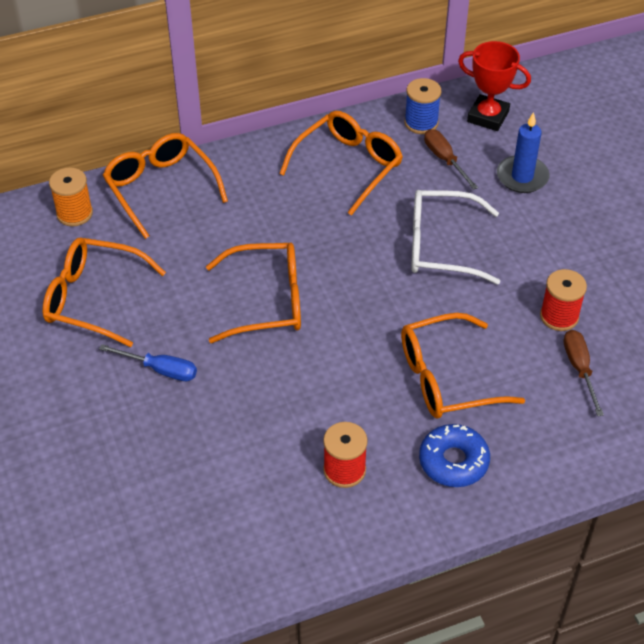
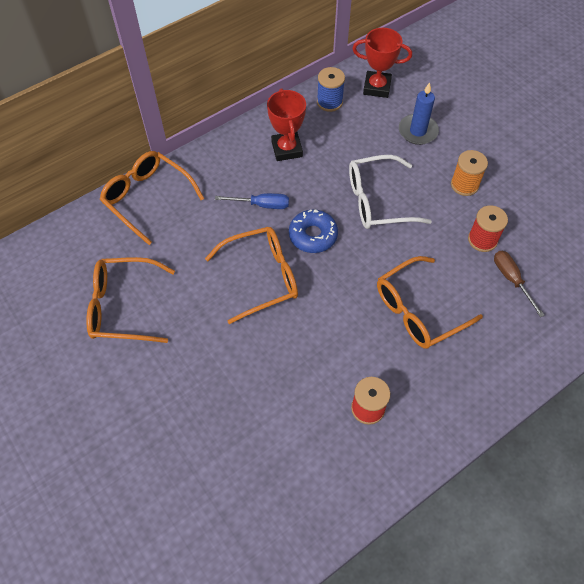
camera: 15 degrees left, 10 degrees up
orange spool [49,168,93,226] -> orange spool moved to [451,150,488,196]
blue screwdriver [99,344,197,381] -> blue screwdriver moved to [215,193,289,209]
orange glasses [279,111,403,216] -> red trophy [267,88,306,161]
blue donut [419,424,490,487] -> blue donut moved to [289,209,338,253]
brown screwdriver [424,129,478,190] -> none

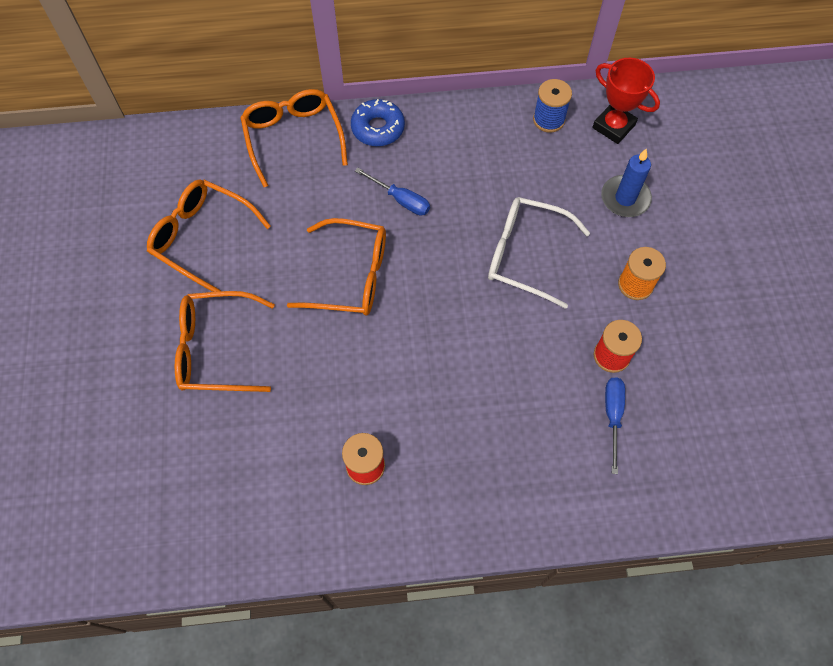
camera: 30 degrees right, 5 degrees up
red trophy [267,88,306,161] -> none
blue donut [289,209,338,253] -> blue donut moved to [351,99,405,146]
orange glasses [377,256,483,349] -> orange glasses moved to [175,291,275,392]
brown screwdriver [494,251,545,317] -> blue screwdriver [605,377,625,474]

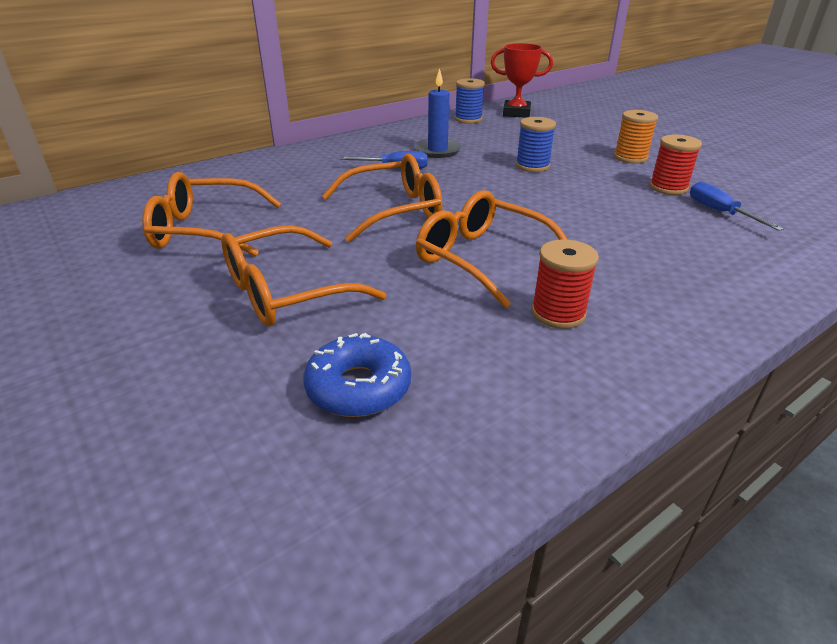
camera: 30 degrees left, 30 degrees down
orange glasses [240,89,348,187] -> orange glasses moved to [416,190,567,309]
blue donut [351,99,405,146] -> blue donut moved to [303,333,411,417]
white glasses [488,197,590,309] -> blue spool [516,117,556,172]
blue candle [601,148,652,217] -> blue candle moved to [414,68,462,158]

